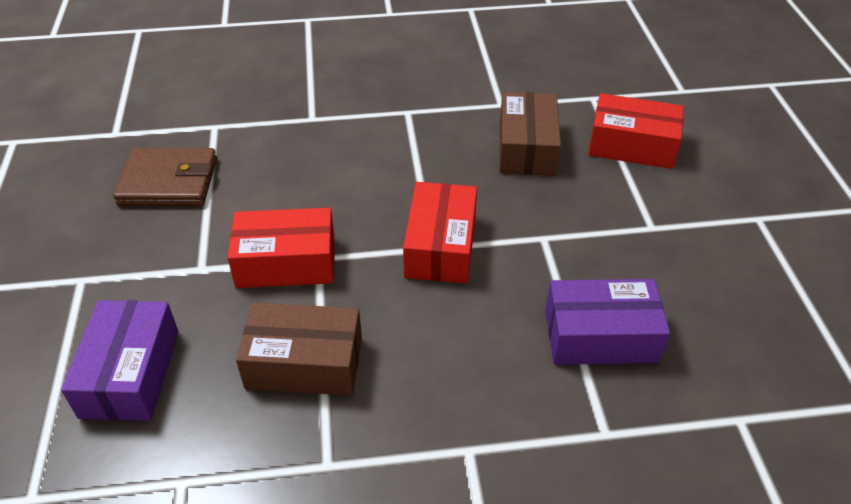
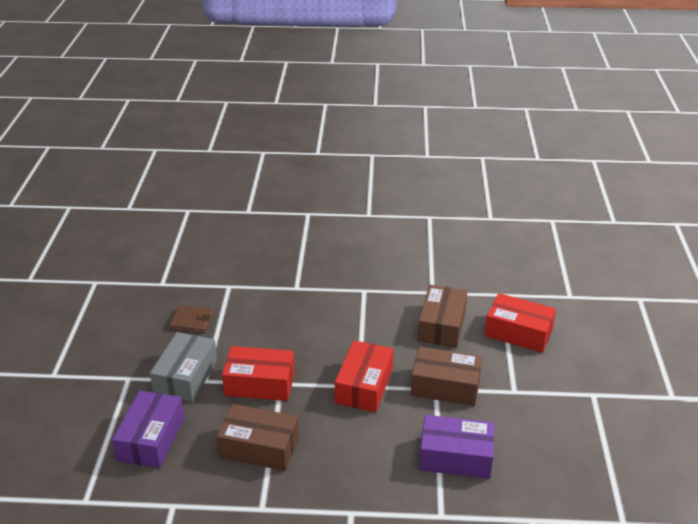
camera: 10 degrees right, 10 degrees down
brown wallet [113,148,217,206] -> brown wallet [169,305,214,333], size x0.63
none -> grey box [150,332,217,402]
none -> brown box [411,346,482,406]

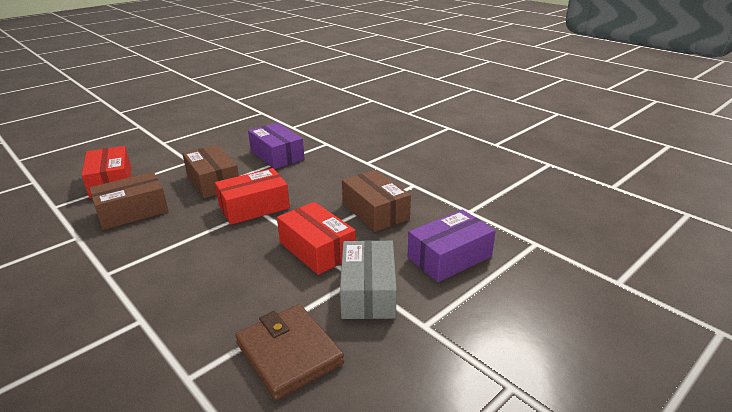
camera: 135 degrees left, 5 degrees down
grey box [150,332,217,402] -> grey box turned 60 degrees counterclockwise [340,240,397,319]
brown wallet [169,305,214,333] -> brown wallet [235,304,344,401], size x1.58

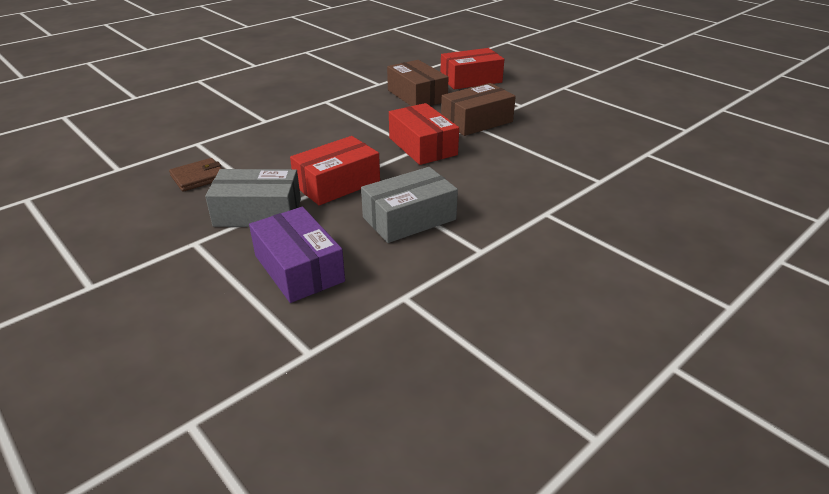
camera: 90 degrees right, 5 degrees up
brown wallet [235,304,344,401] -> brown wallet [169,158,222,192], size x0.63
purple box [248,123,305,169] -> none
brown box [342,170,411,232] -> grey box [361,167,458,243]

